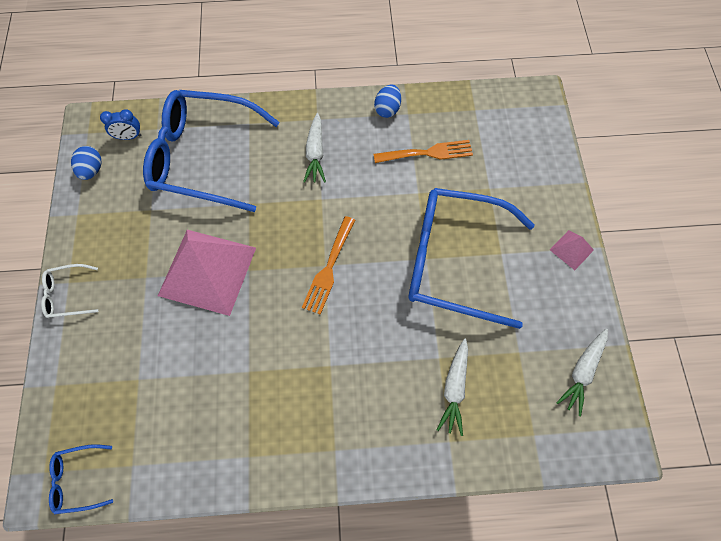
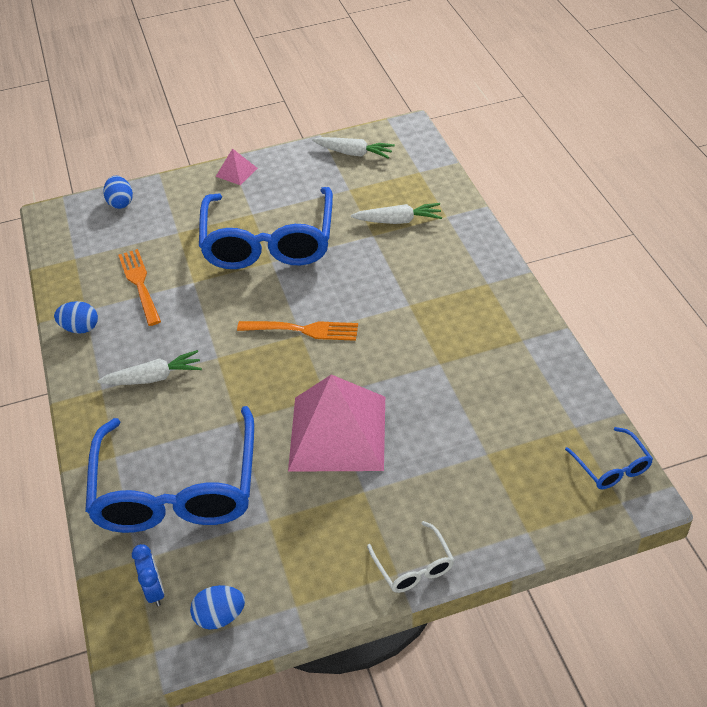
camera: 100 degrees left, 20 degrees down
none -> blue egg [103,176,133,209]

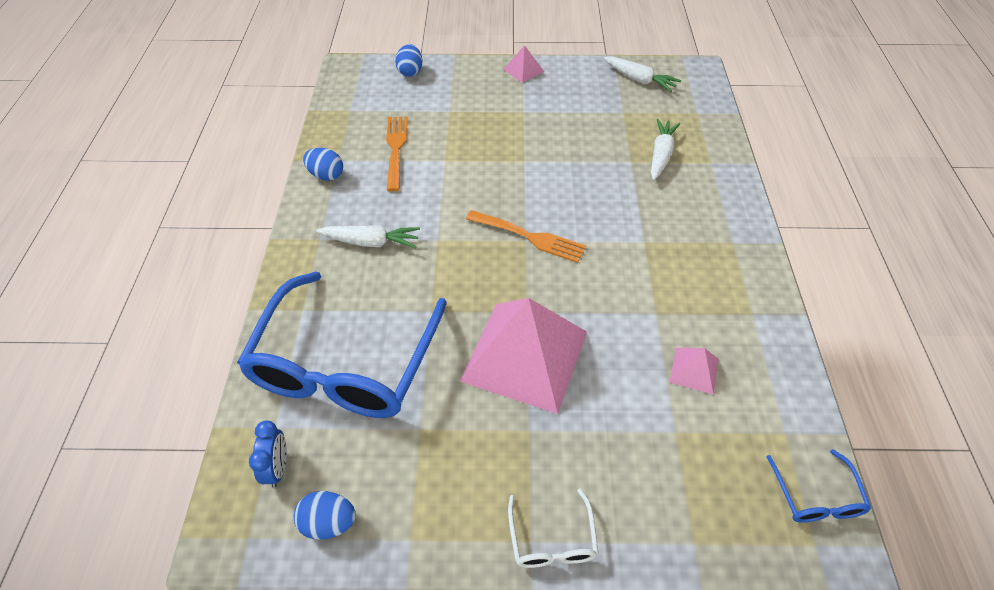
camera: 15 degrees right, 5 degrees up
blue glasses [199,187,333,269] -> none
white carrot [351,203,442,224] -> white carrot turned 90 degrees counterclockwise [651,119,681,180]
none -> pink pyramid [669,348,719,395]

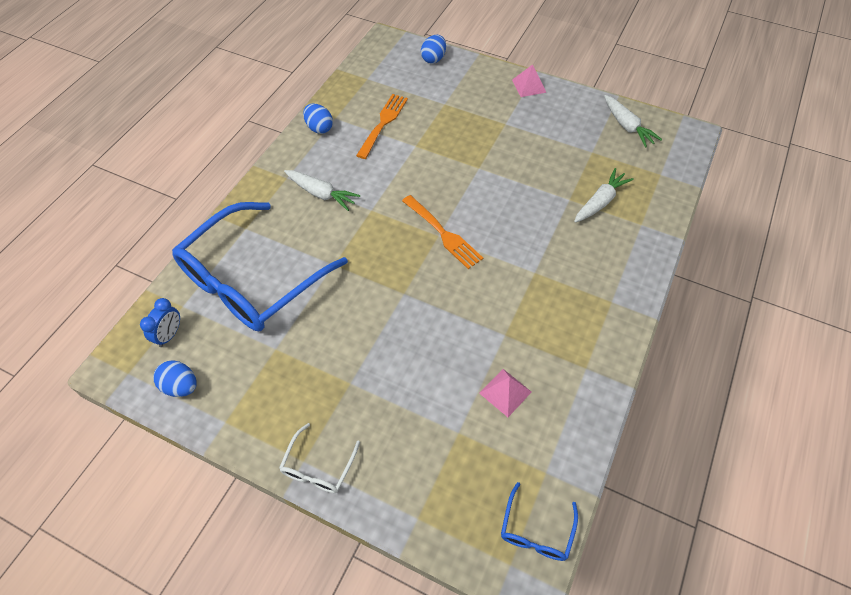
camera: 25 degrees right, 5 degrees up
pink pyramid [460,298,587,414] -> none

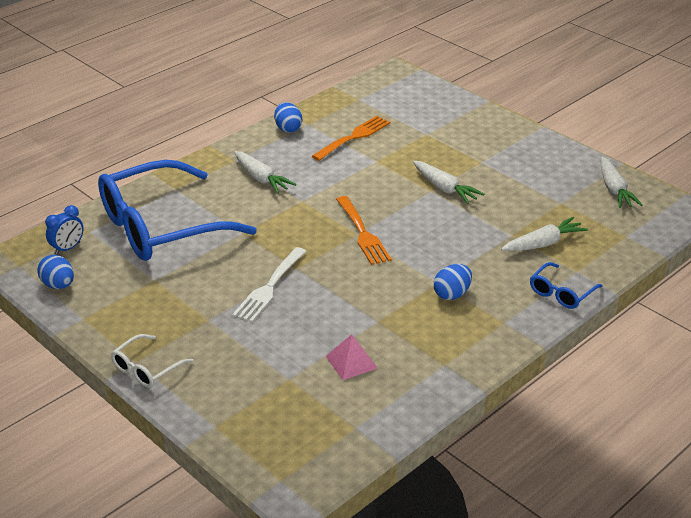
camera: 20 degrees right, 20 degrees down
blue egg [421,35,446,64] -> blue egg moved to [434,264,472,300]
blue glasses [501,482,578,561] -> blue glasses moved to [530,262,603,309]
pink pyramid [512,64,547,97] -> none
none -> white fork [232,247,307,322]
none -> white carrot [413,161,484,204]

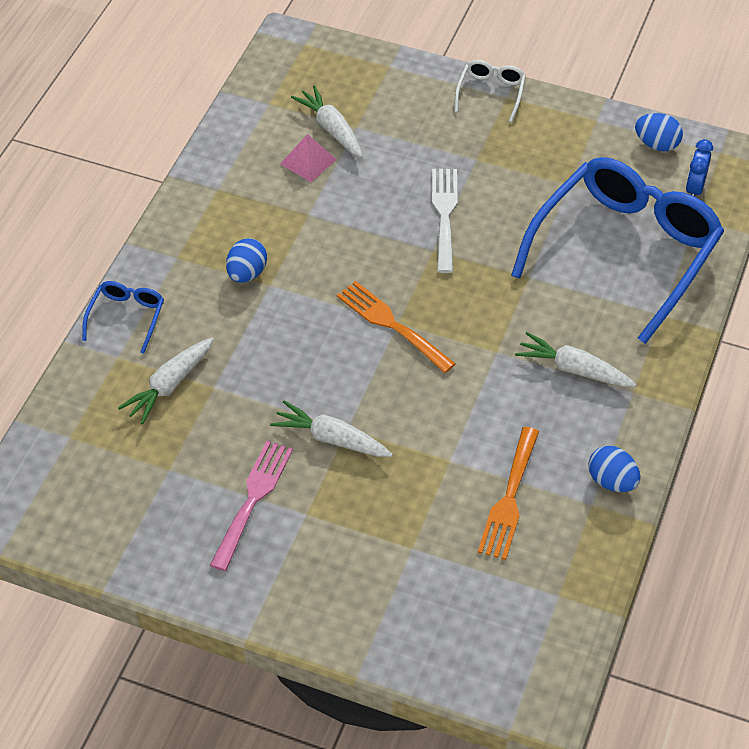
camera: 155 degrees right, 15 degrees up
white carrot [601,156,642,208] -> white carrot moved to [291,85,363,158]
none -> pink fork [210,441,293,571]

